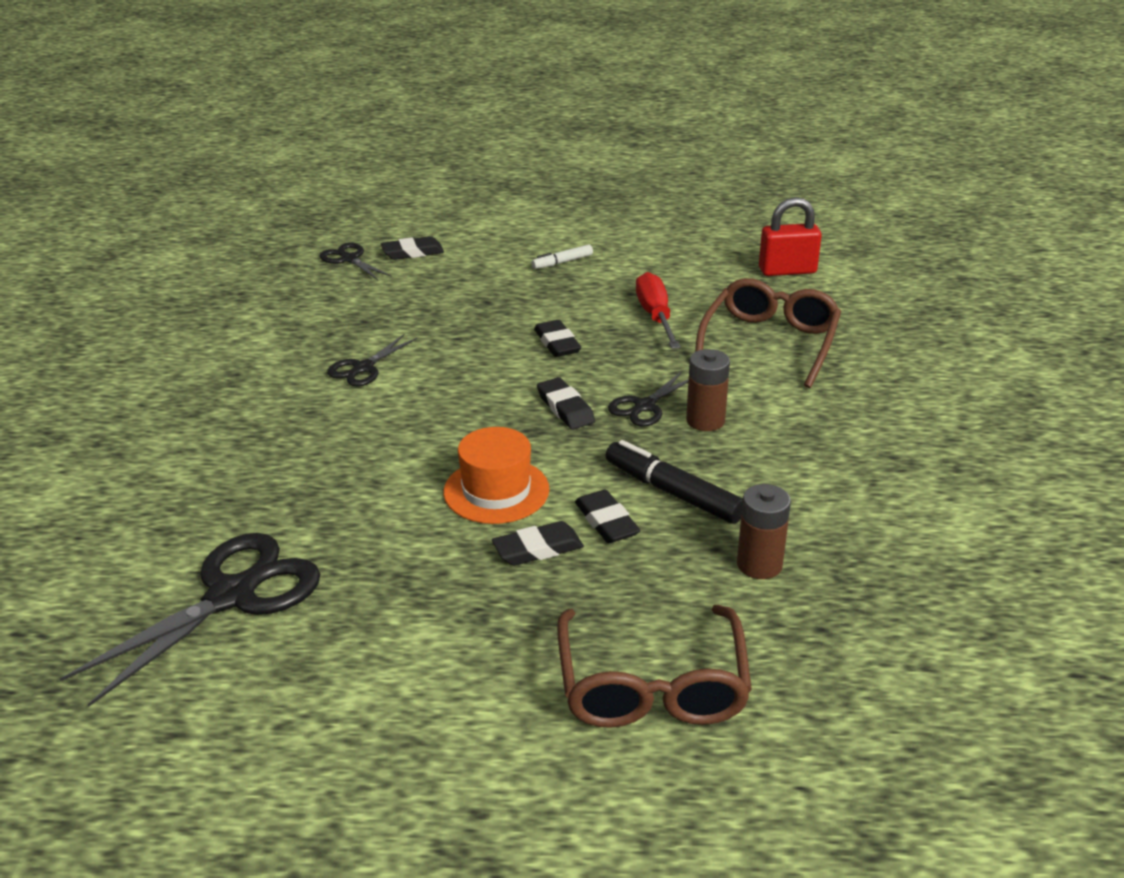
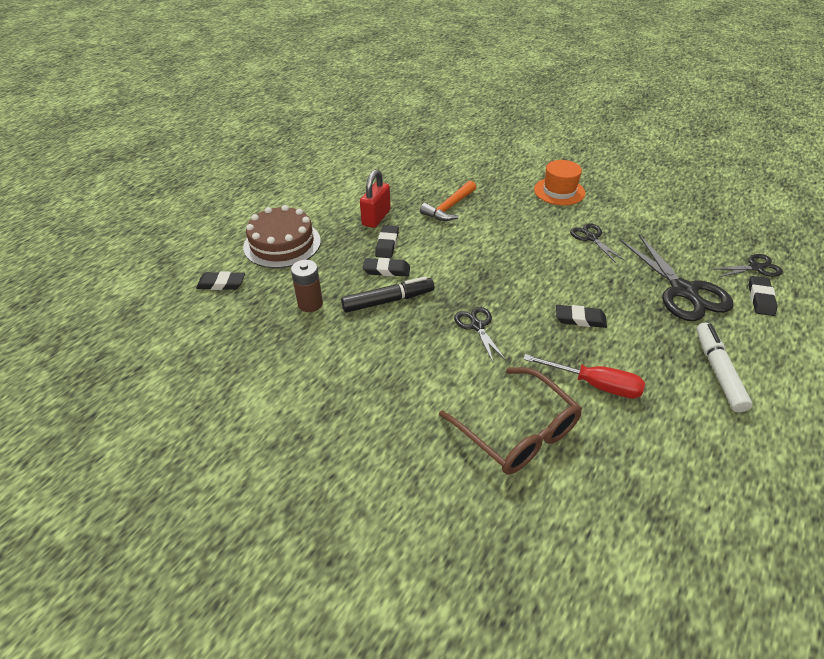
camera: 120 degrees right, 10 degrees up
black scissors [60,533,320,707] -> black scissors moved to [620,234,733,321]
orange hat [444,427,549,524] -> orange hat moved to [534,160,585,205]
white marker [531,244,593,269] -> white marker [696,322,752,412], size x1.78
black eraser [537,377,595,430] -> black eraser moved to [196,271,245,290]
brown glasses [557,605,752,728] -> brown cake [243,205,321,268]
brown battery [686,349,730,431] -> none
red padlock [759,197,822,276] -> red padlock moved to [360,169,391,228]
none -> orange hammer [420,181,476,221]

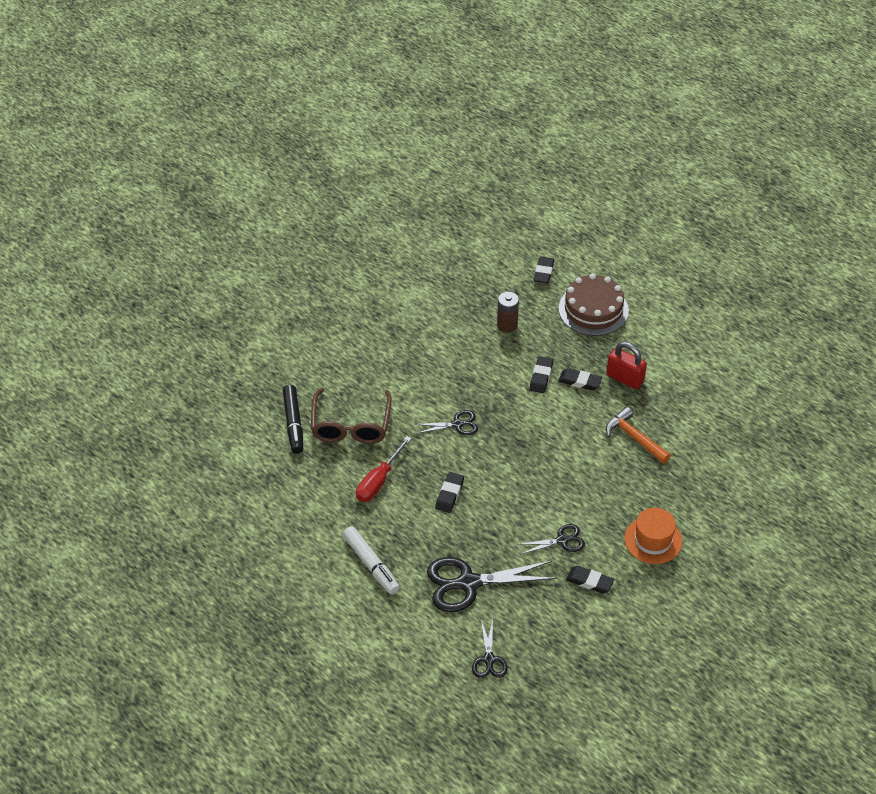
camera: 100 degrees right, 5 degrees up
black marker [341,276,434,313] -> black marker moved to [283,385,303,454]
brown glasses [439,367,582,474] -> brown glasses turned 60 degrees counterclockwise [311,388,392,444]
white marker [696,322,752,412] -> white marker turned 45 degrees clockwise [343,526,400,595]
black eraser [748,276,777,316] -> black eraser moved to [566,566,614,593]

